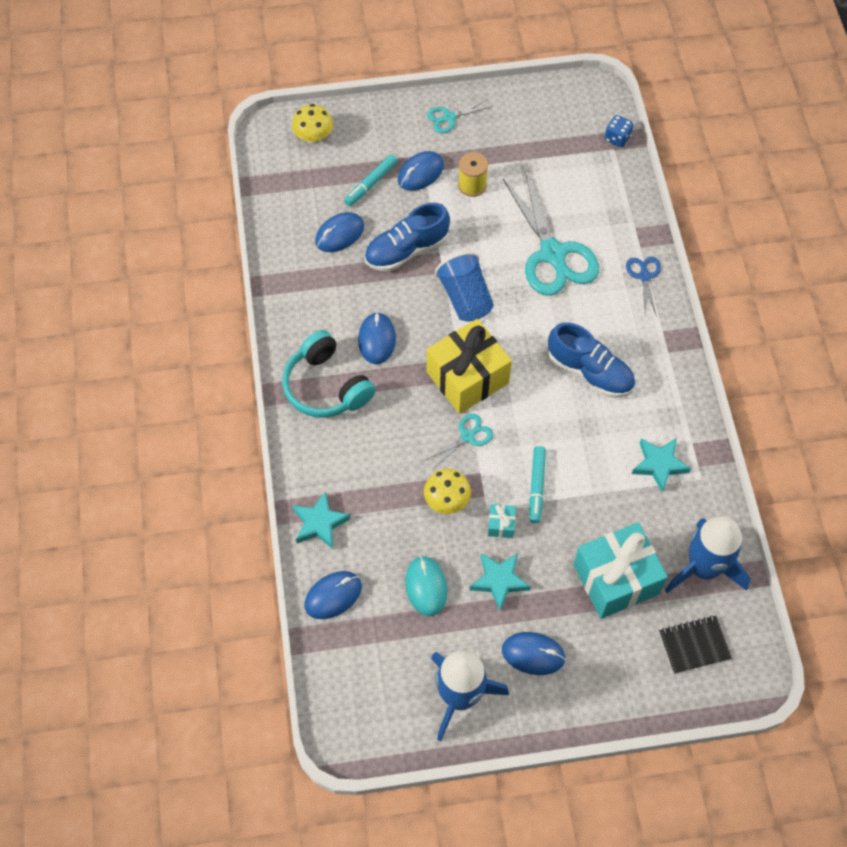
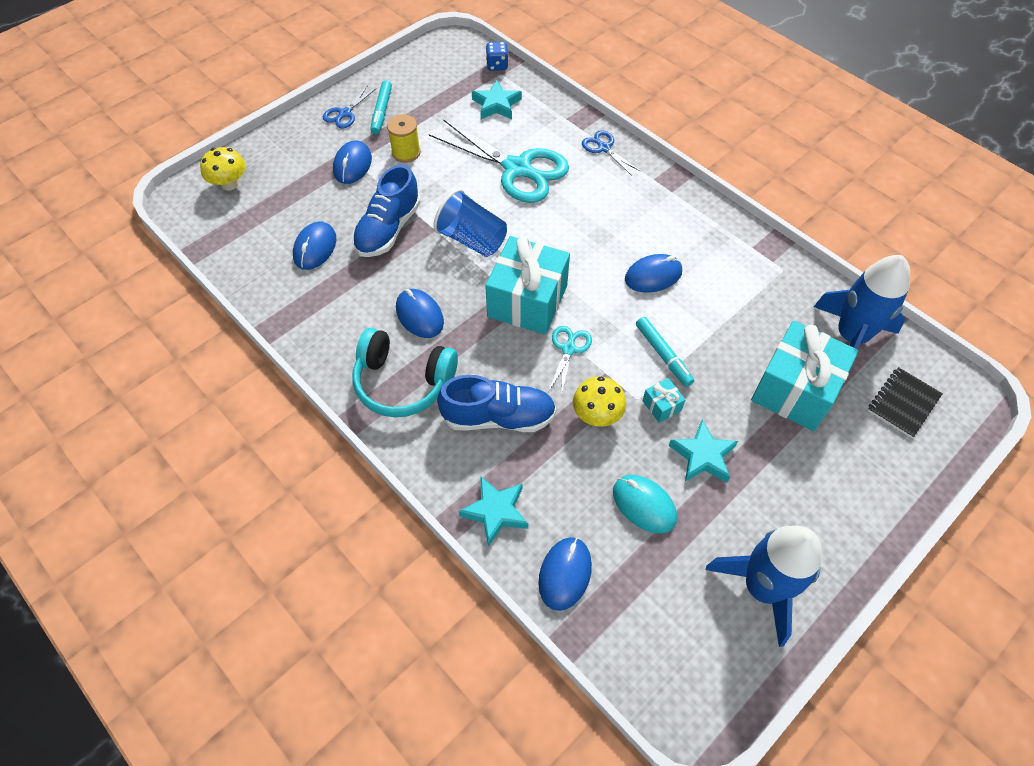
camera: 35 degrees left, 5 degrees down
turquoise marker [344,155,397,206] -> turquoise marker moved to [370,81,392,134]
turquoise scissors [427,99,493,133] -> blue scissors [323,85,376,128]
yellow gift [427,319,512,414] -> turquoise gift [485,236,570,335]
blue mouse [502,632,566,675] -> blue mouse moved to [625,254,682,293]
blue shoe [548,322,635,398] -> blue shoe moved to [437,375,556,432]
turquoise star [632,439,691,492] -> turquoise star moved to [472,80,522,119]

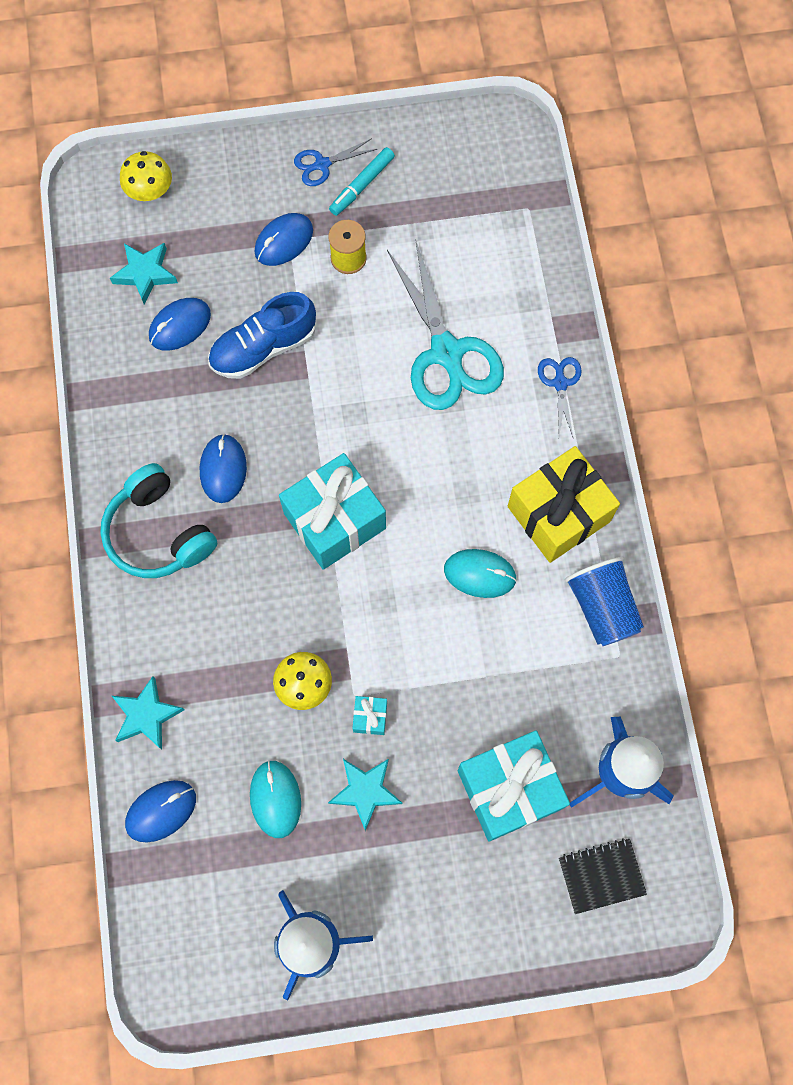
camera: 35 degrees right, 15 degrees up
blue cup [434,189,507,257] -> blue cup moved to [565,557,644,646]
blue shoe [437,375,556,432] -> none
turquoise star [472,80,522,119] -> turquoise star moved to [110,243,178,305]
blue dice [486,42,508,71] -> none
turquoise scissors [548,326,592,393] -> none
blue mouse [625,254,682,293] -> turquoise mouse [444,549,517,598]
turquoise marker [636,317,694,387] -> none
none -> yellow gift [508,446,620,563]

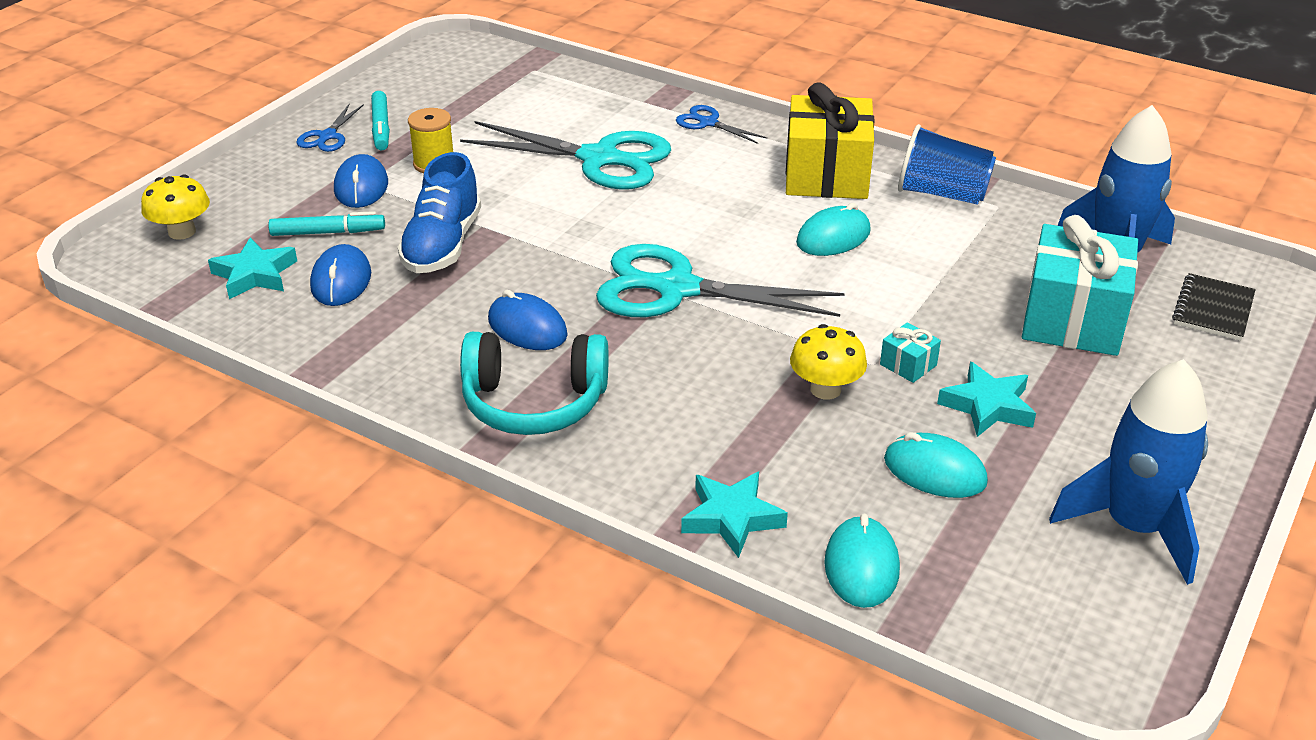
camera: 50 degrees left, 35 degrees down
blue mouse [125,780,196,843] -> turquoise mouse [824,514,900,608]
turquoise gift [279,453,386,570] -> turquoise scissors [596,244,845,317]
none -> turquoise marker [268,211,385,236]

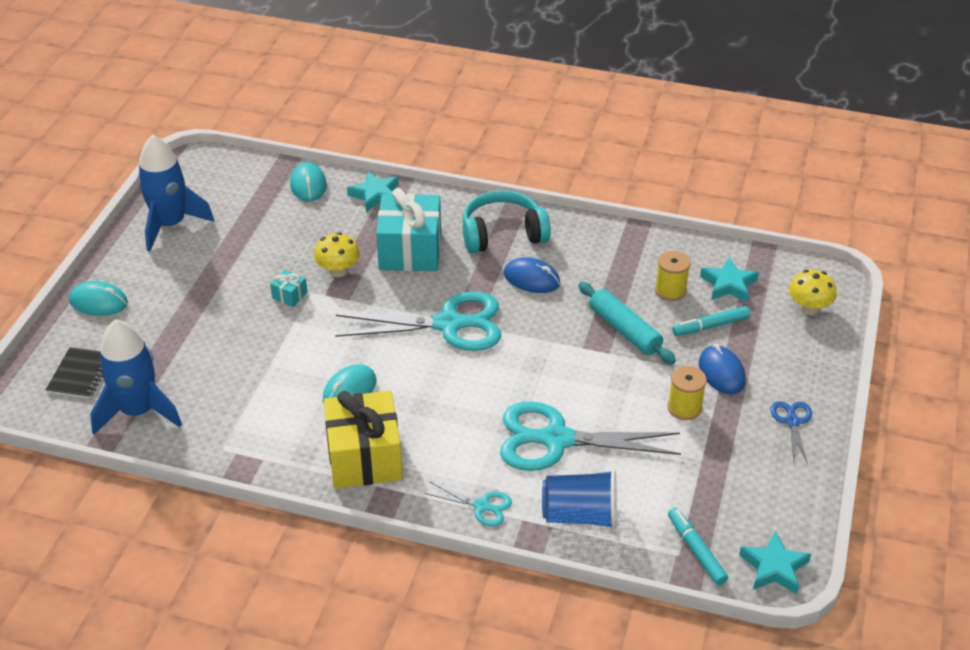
camera: 165 degrees right, 5 degrees up
blue mouse [310,244,371,306] -> yellow spool [655,251,690,301]
turquoise marker [371,91,390,150] -> turquoise marker moved to [668,508,728,585]
blue shoe [398,152,481,273] -> turquoise rolling pin [578,282,676,364]
blue scissors [676,105,767,144] -> turquoise scissors [424,482,512,526]
turquoise mouse [884,432,988,498] -> turquoise mouse moved to [69,281,128,316]
blue cup [898,124,996,205] -> blue cup moved to [542,469,617,529]
turquoise star [937,362,1036,437] -> turquoise star moved to [739,531,811,594]
turquoise gift [1022,215,1138,356] -> turquoise gift moved to [376,188,441,271]

